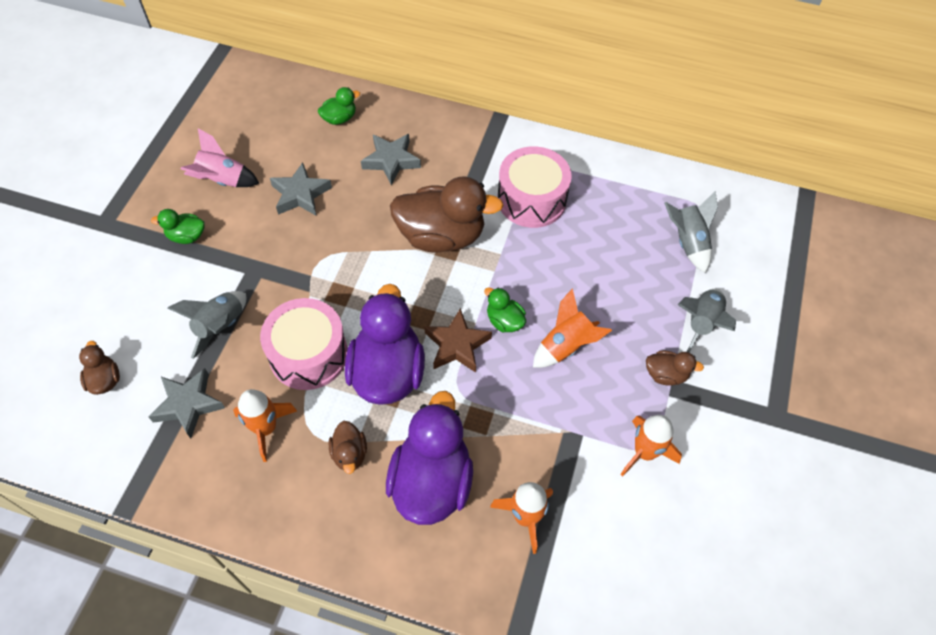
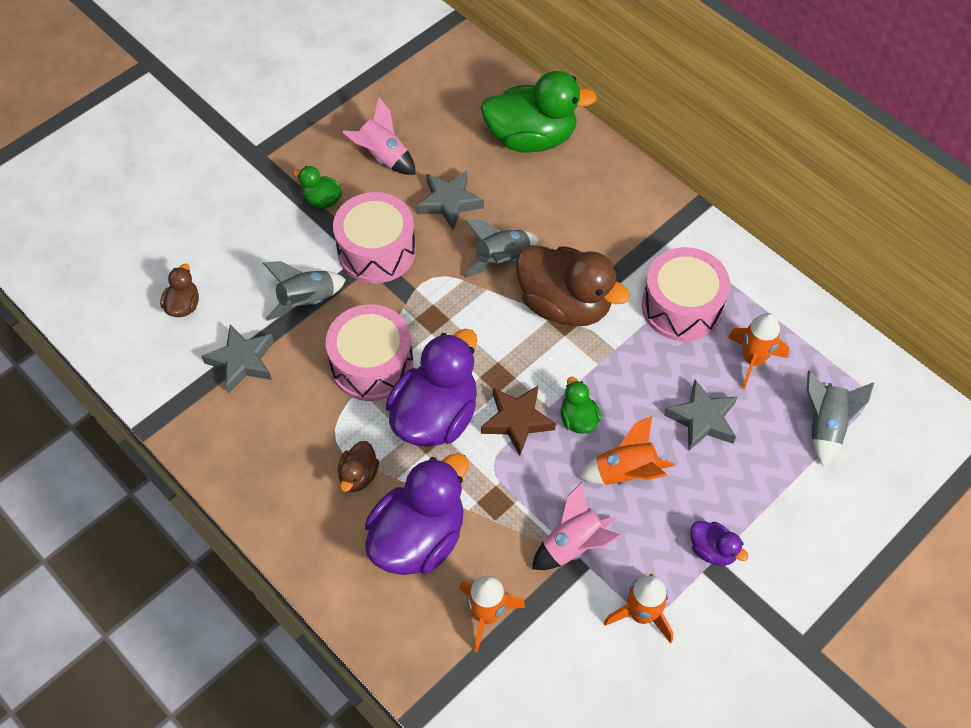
camera: 30 degrees right, 0 degrees up
orange rocket [233,389,297,462] -> orange rocket moved to [728,313,789,389]
green duck [318,87,360,125] -> green duck [481,71,597,153], size x2.16
grey star [361,134,421,185] -> grey star moved to [664,380,738,450]
brown duck [646,351,704,386] -> purple duck [691,521,749,566]
grey rocket [678,289,736,353] -> grey rocket moved to [464,219,539,278]
none -> pink drum [333,192,416,283]
none -> pink rocket [532,482,622,570]

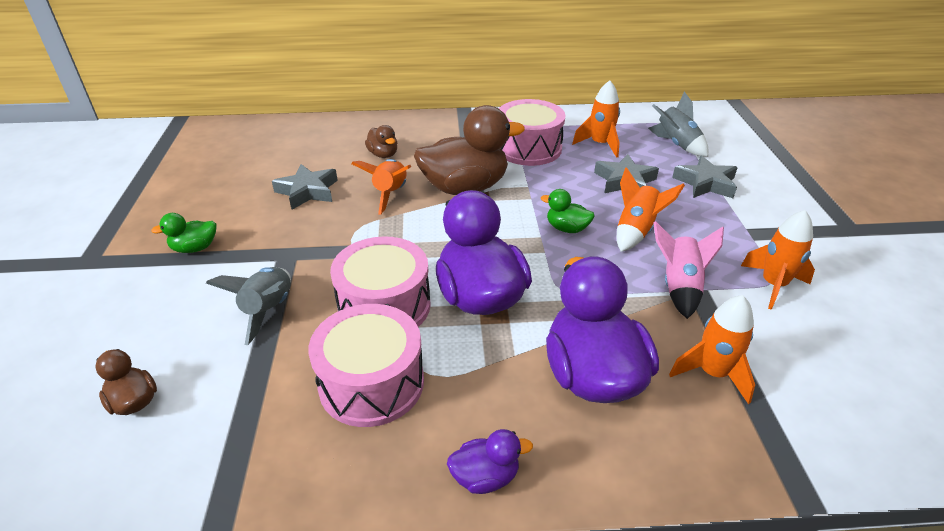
camera: 50 degrees left, 20 degrees down
grey star [202,325,274,394] -> grey star moved to [672,155,738,198]
pink drum [333,192,416,283] -> pink drum moved to [308,304,424,427]
brown duck [338,441,379,492] -> brown duck moved to [365,125,397,158]
pink rocket [342,98,416,175] -> none
grey rocket [464,219,539,278] -> orange rocket [351,159,411,215]
green duck [481,71,597,153] -> none
brown star [481,386,556,456] -> none
purple duck [691,521,749,566] -> purple duck moved to [447,429,533,494]

